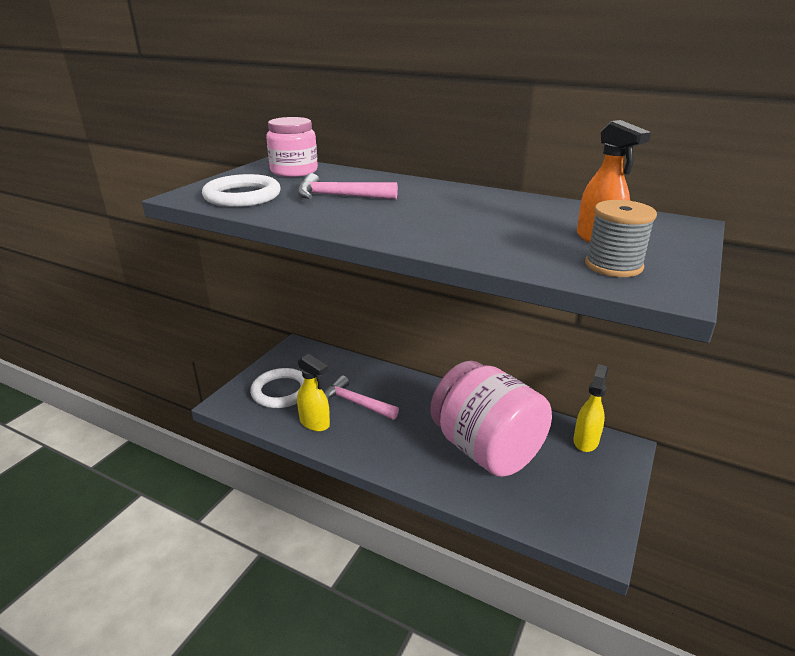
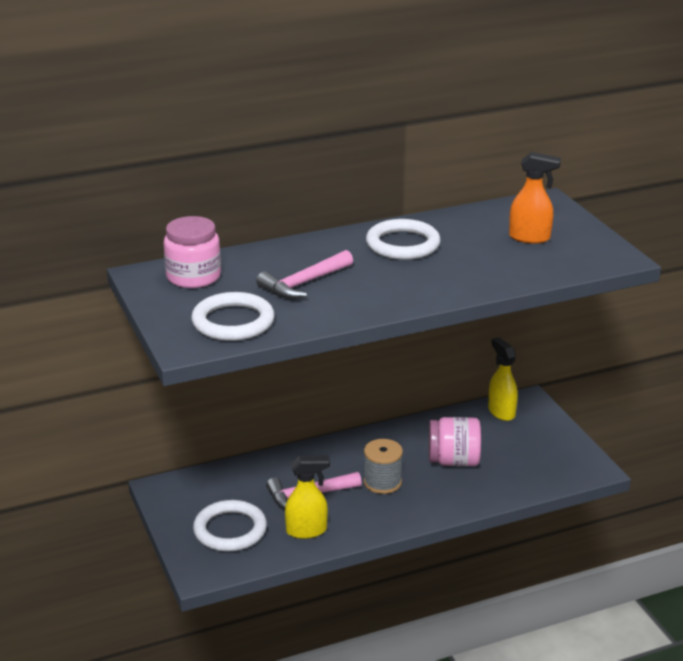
camera: 50 degrees left, 0 degrees up
pink jar [430,361,552,477] -> pink jar [429,417,481,466], size x0.56
grey spool [585,200,657,277] -> grey spool moved to [364,439,403,494]
none -> white ring [366,219,441,260]

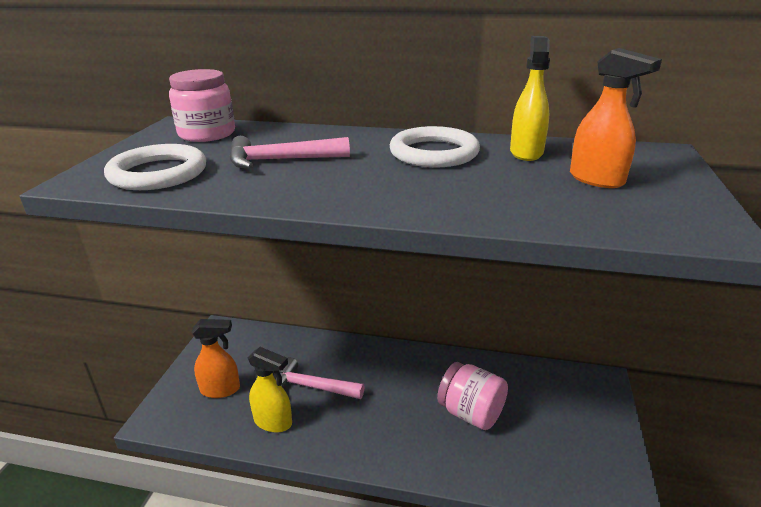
camera: 35 degrees right, 0 degrees up
white ring [193,500,267,552] -> orange spray bottle [191,319,240,398]
grey spool [364,439,403,494] -> none
yellow spray bottle [488,337,518,421] -> yellow spray bottle moved to [510,36,550,161]

